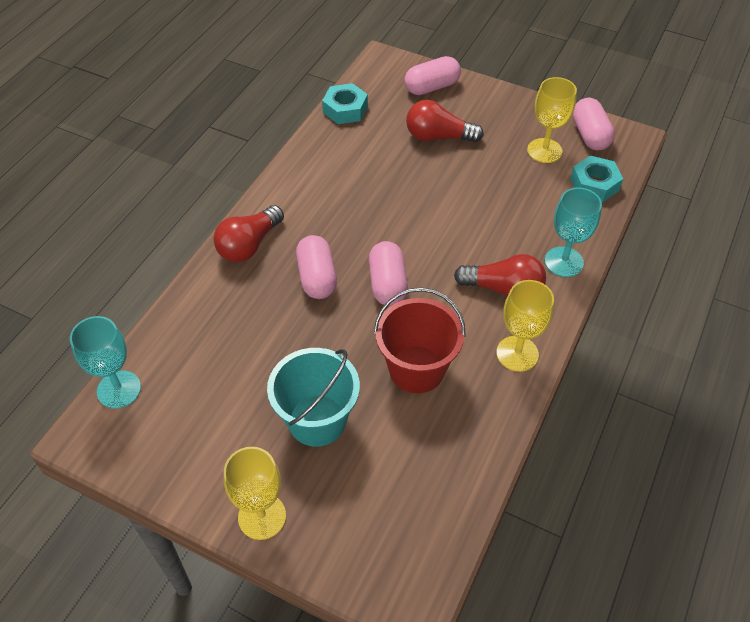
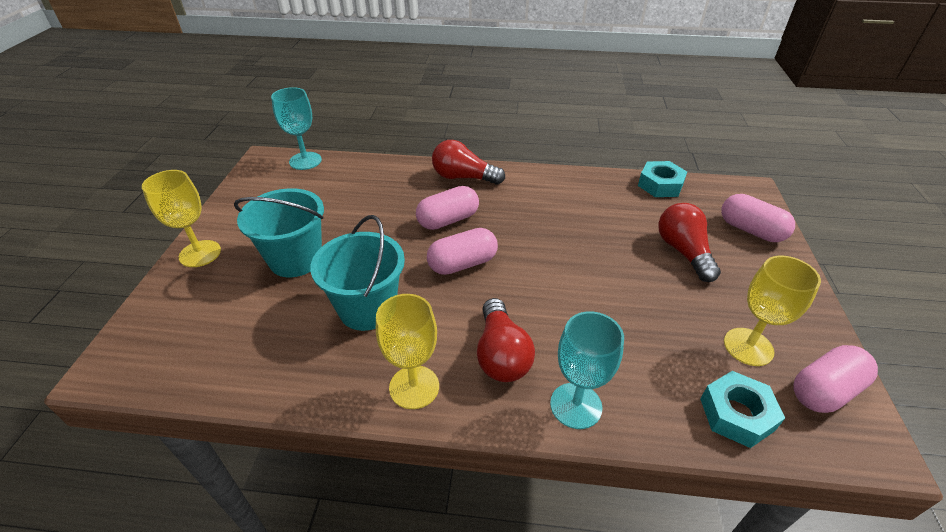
camera: 70 degrees right, 10 degrees down
red bucket [374,288,466,393] -> turquoise bucket [310,215,405,331]

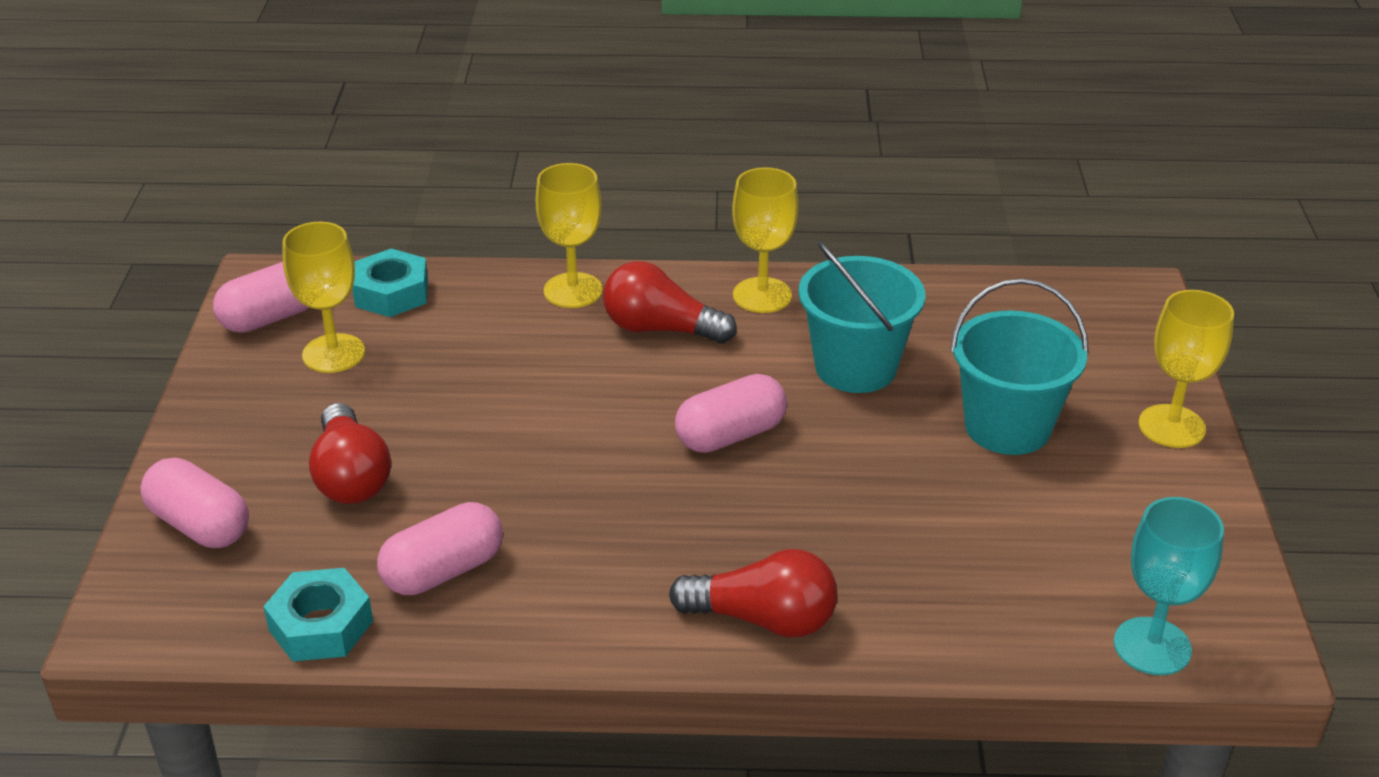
camera: 175 degrees right, 5 degrees down
pink capsule [416,186,479,230] -> pink capsule moved to [377,502,503,595]
red light bulb [477,298,535,382] -> red light bulb turned 60 degrees counterclockwise [603,261,737,344]
turquoise goblet [550,311,624,429] -> yellow goblet [535,163,603,308]

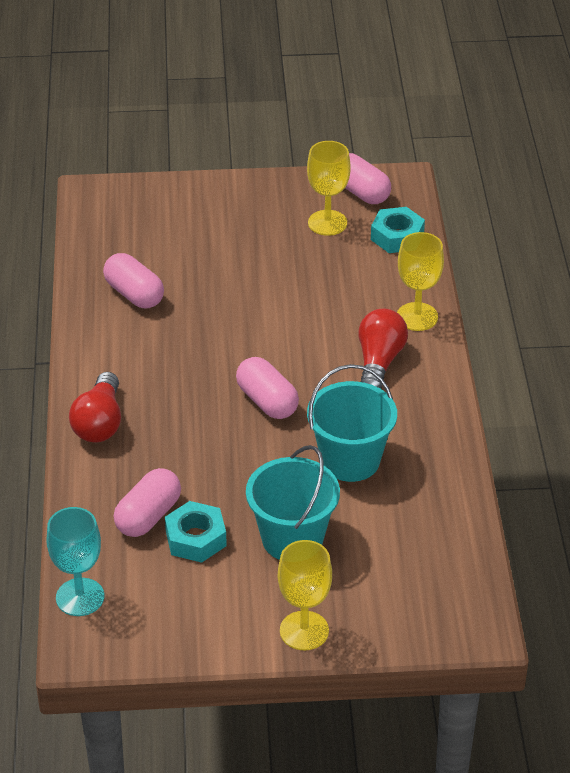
camera: 85 degrees right, 5 degrees up
pink capsule [140,458,249,548] -> pink capsule moved to [114,468,181,537]
turquoise nut [263,568,373,662] -> turquoise nut moved to [165,501,227,563]
red light bulb [309,403,391,504] -> none
yellow goblet [732,167,799,313] -> none

